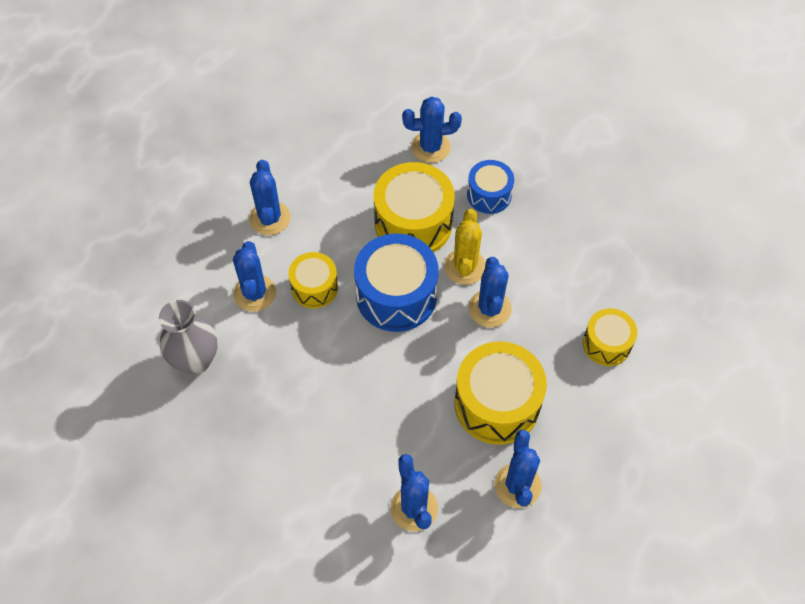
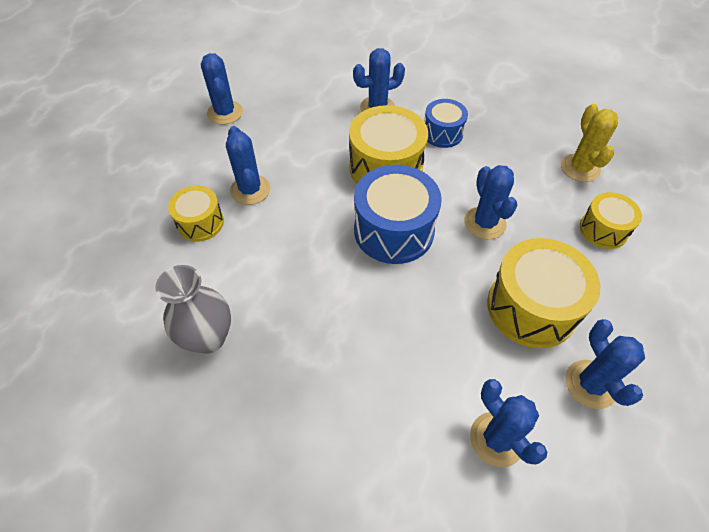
camera: 15 degrees left, 5 degrees down
blue cactus [233,241,276,312] -> blue cactus moved to [201,53,243,125]
yellow drum [288,252,338,309] -> yellow drum moved to [168,185,224,242]
yellow cactus [444,209,486,285] -> yellow cactus moved to [561,104,618,182]

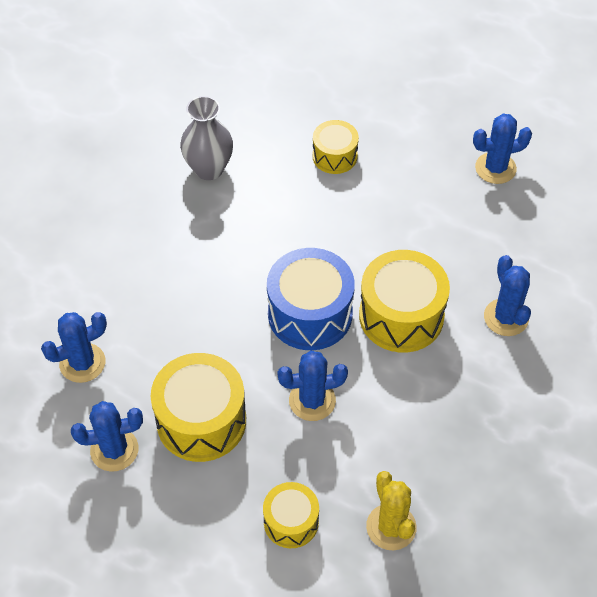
camera: 95 degrees right, 0 degrees up
blue cactus [226,126,270,205] -> none
blue drum [424,99,468,148] -> none
yellow cactus [561,104,618,182] -> yellow cactus turned 75 degrees clockwise [366,471,416,550]

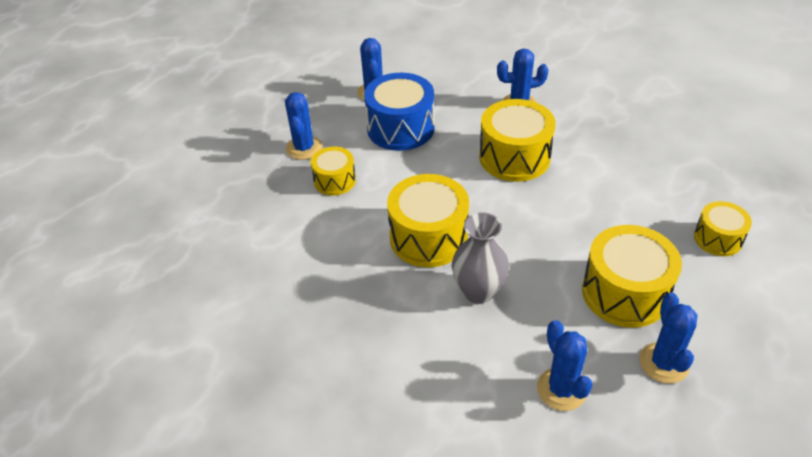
camera: 80 degrees left, 10 degrees down
grey vase [180,96,233,180] -> grey vase moved to [452,212,509,304]
blue drum [267,248,355,350] -> blue drum moved to [364,73,434,151]
blue cactus [277,351,348,421] -> blue cactus moved to [285,92,322,160]
yellow cactus [366,471,416,550] -> none
none -> yellow drum [387,174,469,267]

